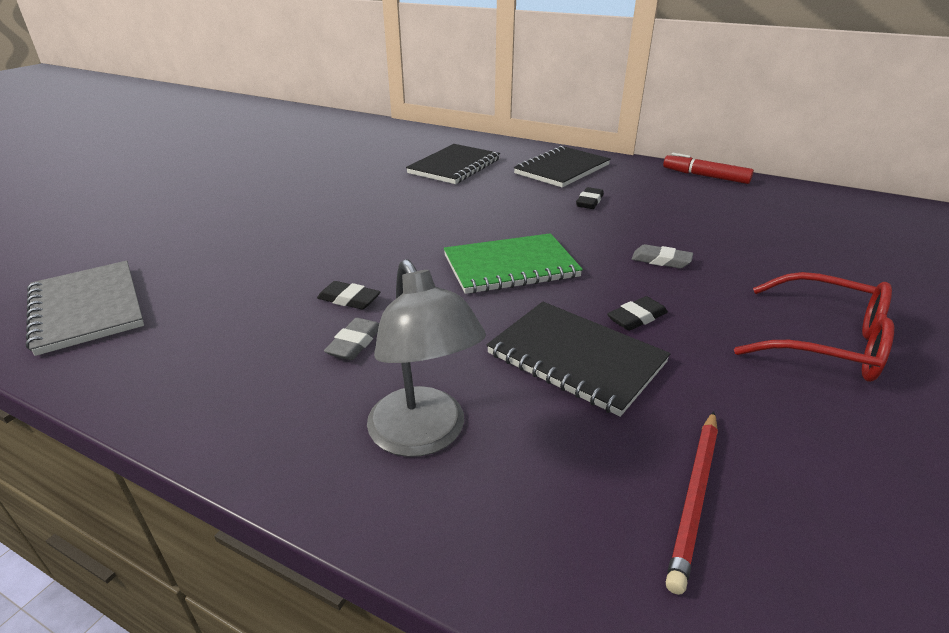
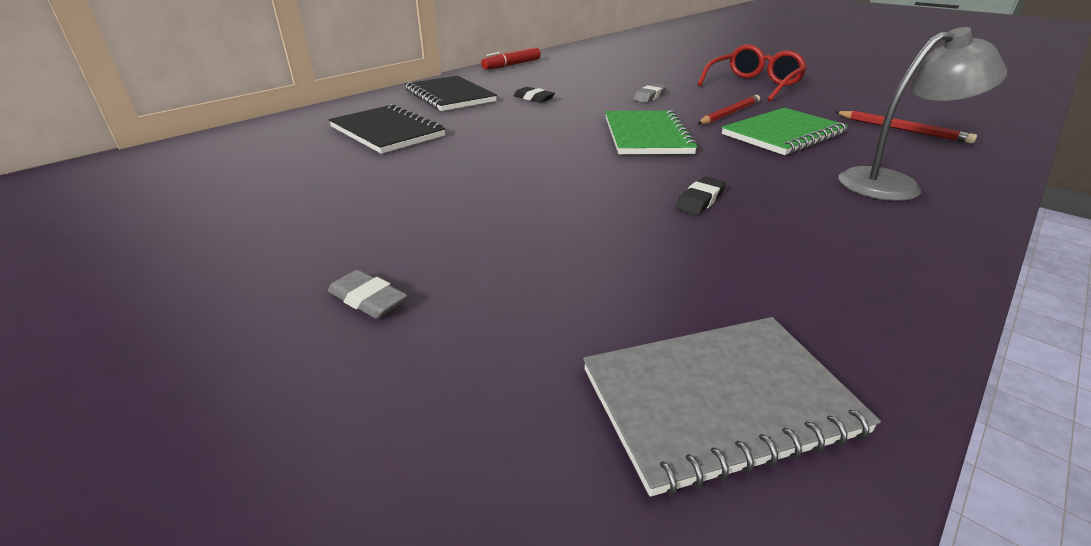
camera: 75 degrees left, 0 degrees up
grey eraser [324,318,379,360] -> grey eraser moved to [328,269,408,319]
black notebook [487,302,671,417] -> green notebook [722,108,848,155]
black eraser [607,296,668,331] -> red pencil [697,95,760,124]

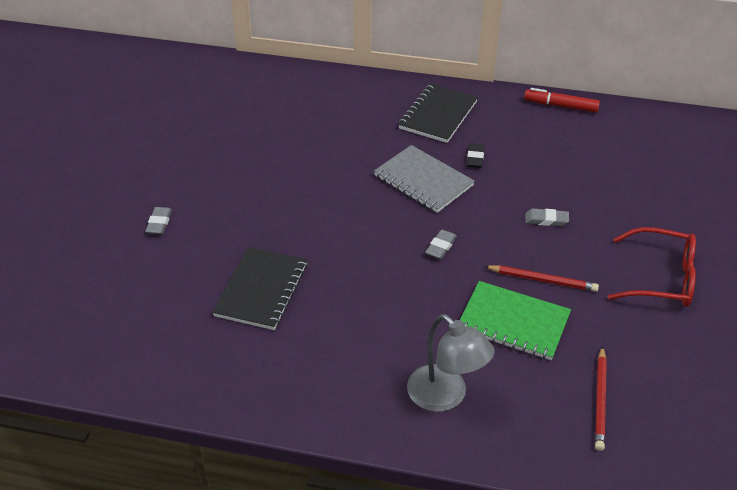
camera: 60 degrees right, 10 degrees up
black notebook [329,104,446,154] -> black notebook moved to [212,247,307,330]
grey notebook [583,317,881,497] -> grey notebook moved to [374,145,475,213]
green notebook [605,110,698,154] -> grey eraser [425,230,457,259]
black eraser [675,176,726,216] -> none

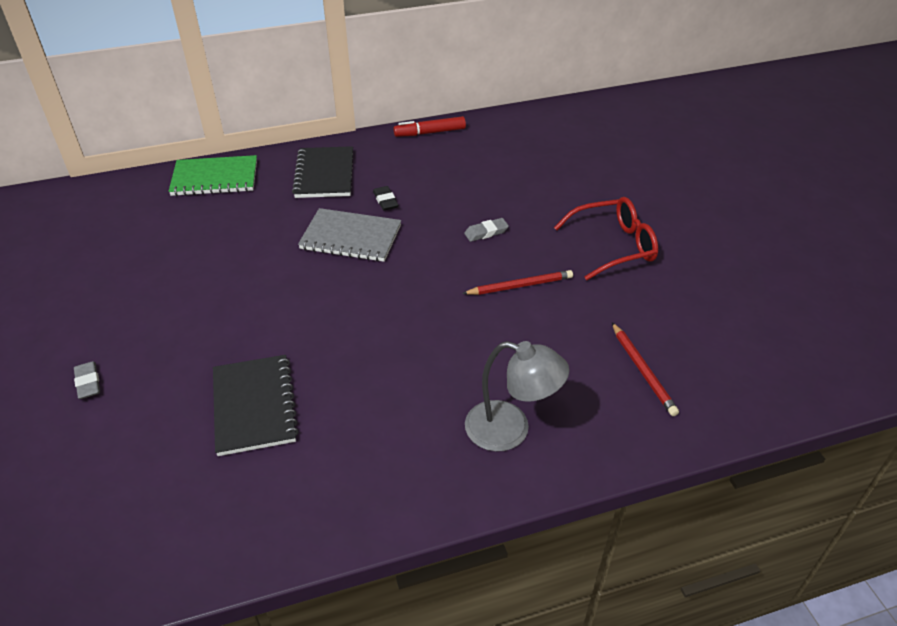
camera: 30 degrees left, 0 degrees up
grey eraser [425,230,457,259] -> none
green notebook [460,281,571,360] -> green notebook moved to [169,155,257,196]

